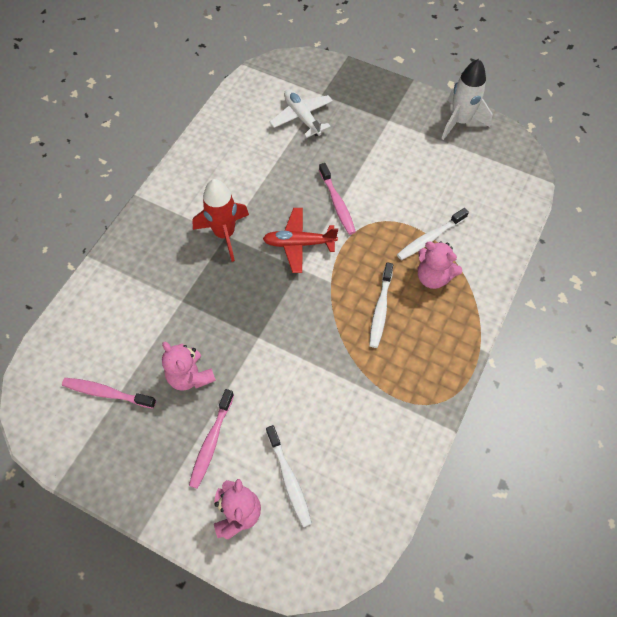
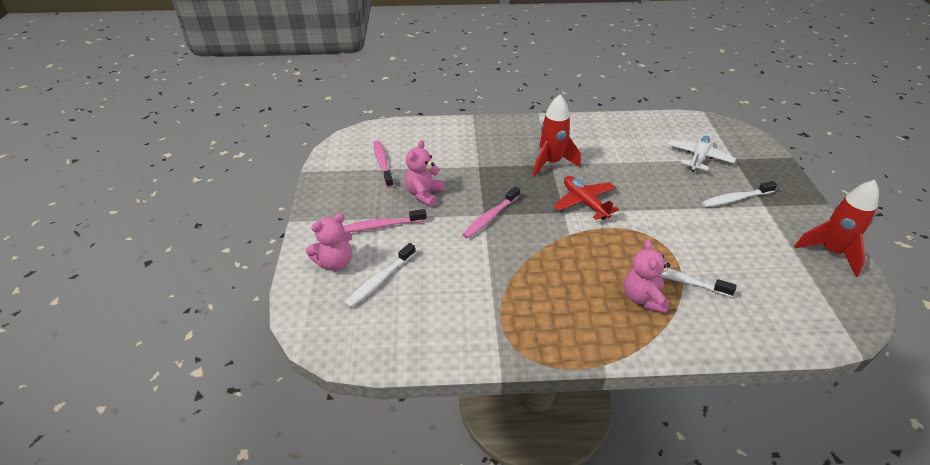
camera: 60 degrees right, 20 degrees down
pink toothbrush [319,163,356,235] -> pink toothbrush moved to [462,186,520,238]
white toothbrush [369,262,393,348] -> white toothbrush moved to [702,181,777,207]
white rocket [441,59,492,140] -> red rocket [794,180,879,277]

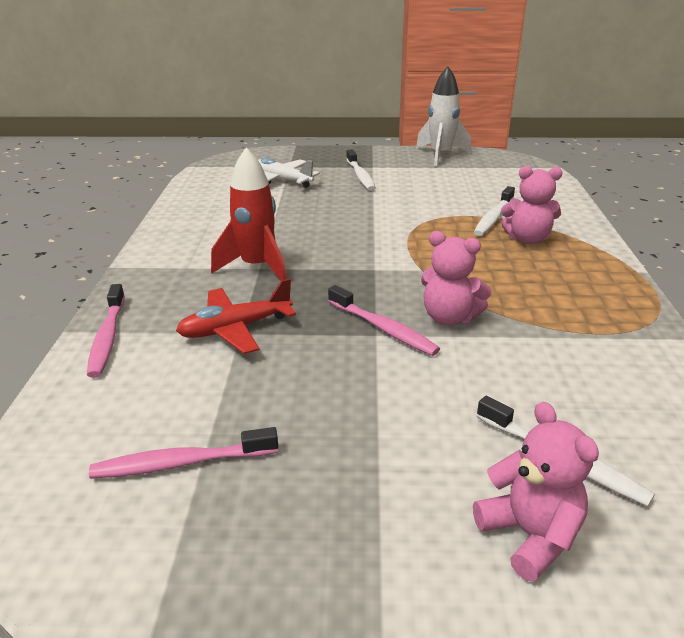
camera: 85 degrees left, 10 degrees down
pink toothbrush [343,209,427,232] -> pink toothbrush moved to [87,284,125,378]
pink teddy bear [405,140,445,207] -> pink teddy bear moved to [421,231,492,326]
red plane [553,176,619,220] -> red plane moved to [176,278,296,354]
red rocket [794,180,879,277] -> white rocket [416,67,471,166]

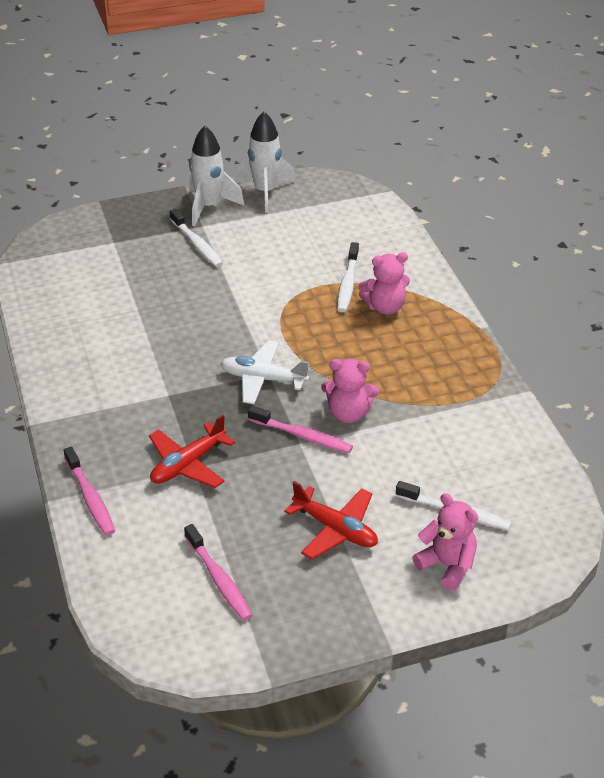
camera: 20 degrees left, 10 degrees up
pink toothbrush [89,427,278,479] -> pink toothbrush turned 90 degrees counterclockwise [184,524,252,621]
red rocket [211,147,287,280] -> none
white plane [258,158,320,188] -> white plane moved to [220,340,310,404]
none -> white rocket [189,126,245,226]
none -> red plane [284,481,378,559]

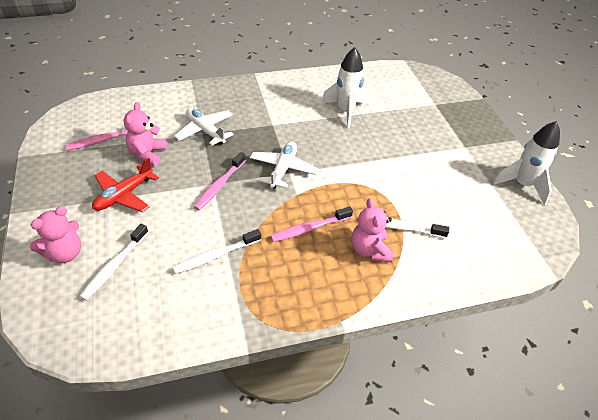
camera: 90 degrees right, 5 degrees up
pink toothbrush [64,446,115,536] -> pink toothbrush moved to [270,206,353,242]
red plane [149,415,235,488] -> white plane [174,108,234,146]
white toothbrush [170,209,223,267] -> white toothbrush moved to [173,229,261,274]
white rocket [189,126,245,226] -> white rocket moved to [321,47,368,128]
pink teddy bear [321,359,379,423] -> pink teddy bear moved to [123,102,167,166]

